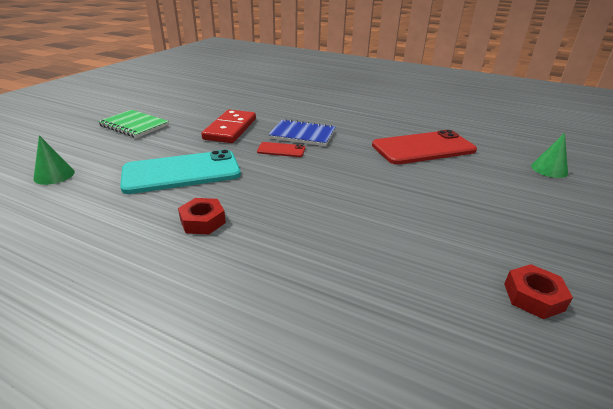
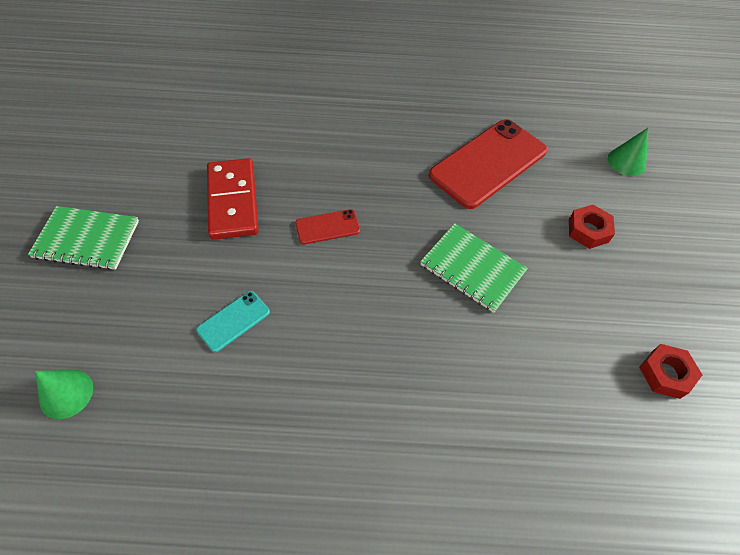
camera: 25 degrees left, 25 degrees up
turquoise phone [120,150,241,194] -> turquoise phone [196,291,270,352], size x0.46
red nut [178,198,226,235] -> red nut moved to [569,205,615,249]
blue notebook [268,119,335,146] -> none
none -> green notebook [420,223,528,313]

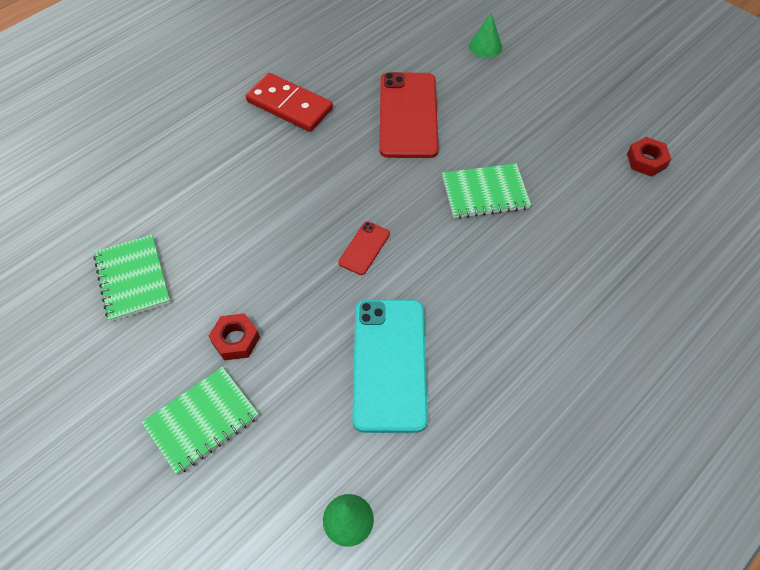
camera: 45 degrees left, 0 degrees up
turquoise phone [196,291,270,352] -> turquoise phone [352,300,428,433], size x2.16
red domino [207,158,259,240] -> red domino moved to [246,73,333,132]
red nut [569,205,615,249] -> red nut moved to [209,313,260,360]
none -> green notebook [94,235,171,322]

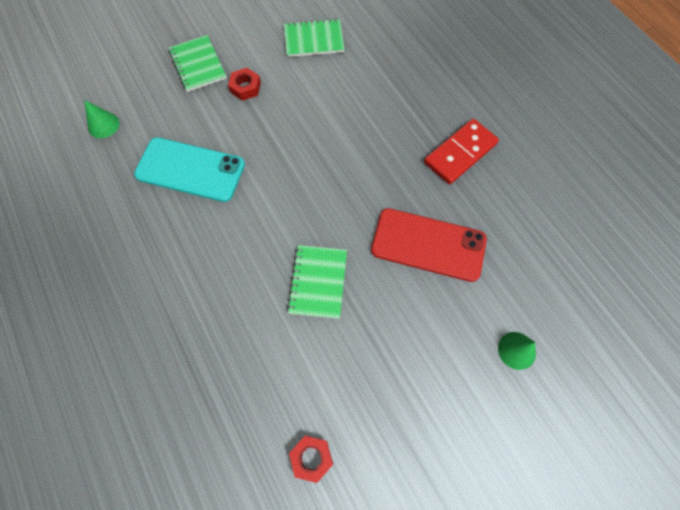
camera: 105 degrees right, 10 degrees up
red phone [338,221,390,275] -> none

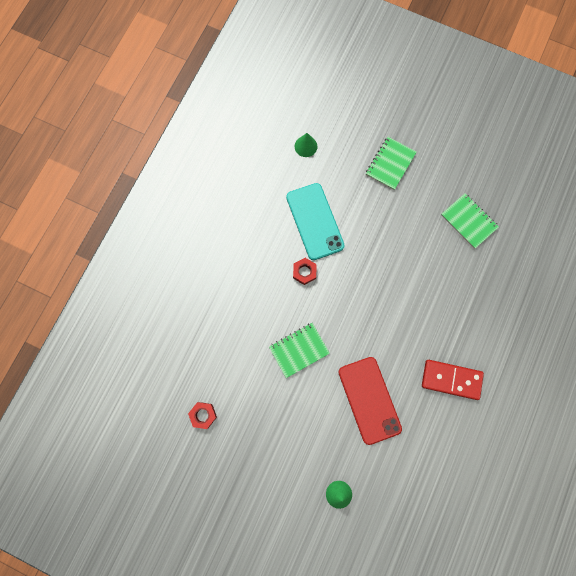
camera: 55 degrees right, 10 degrees up
red nut [228,68,261,101] -> red nut moved to [293,258,317,285]

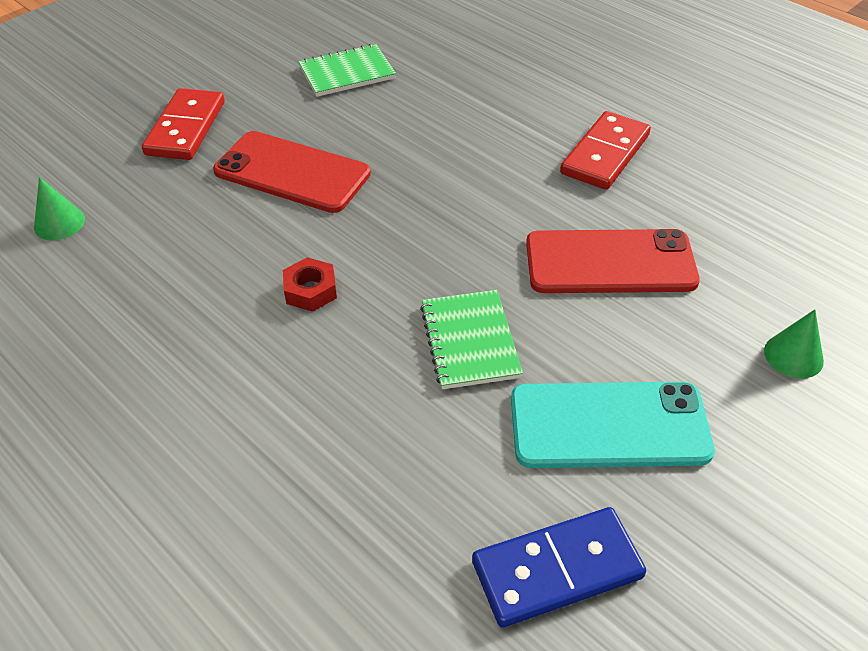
camera: 70 degrees left, 30 degrees down
red nut [188,402,217,429] -> blue domino [472,507,646,627]
turquoise phone [286,183,345,260] -> turquoise phone moved to [511,382,715,468]
green notebook [366,137,416,190] -> red domino [142,88,225,160]
none -> red phone [213,131,371,213]

